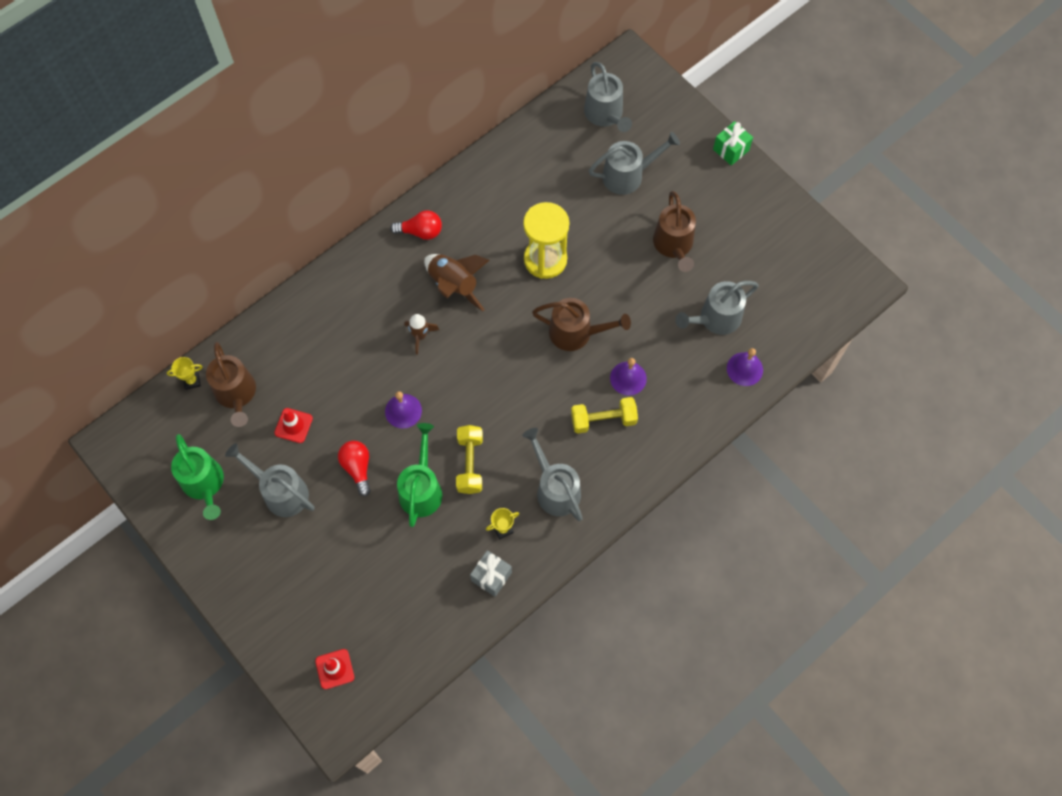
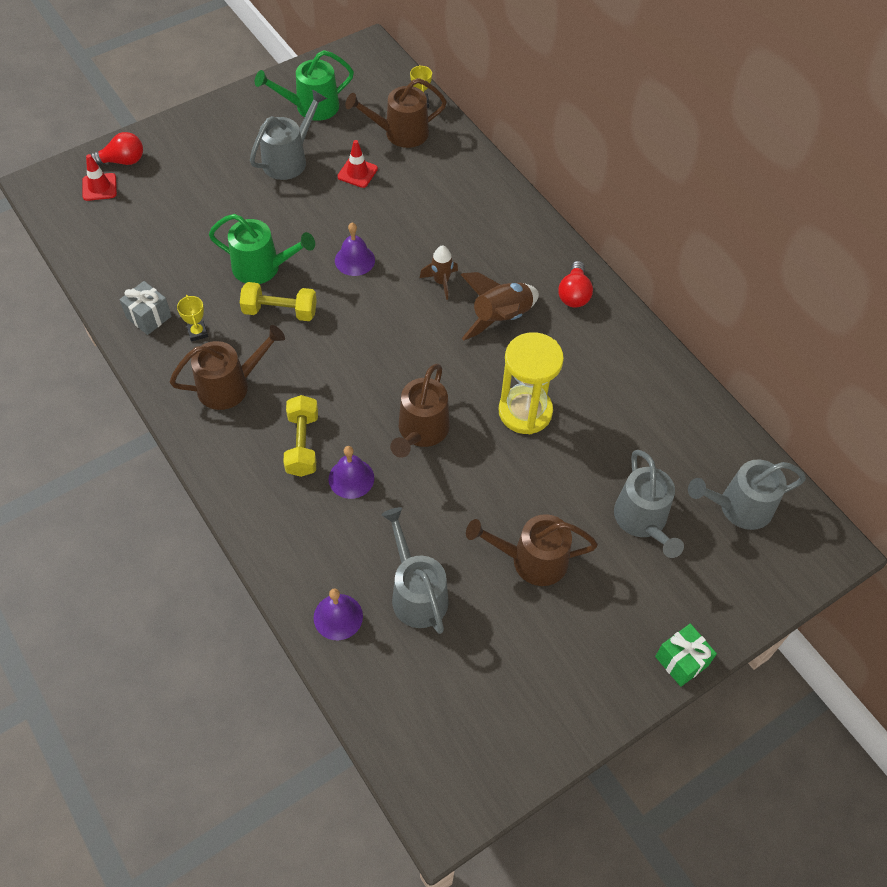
camera: 95 degrees right, 10 degrees down
red light bulb [338,441,371,496] -> red light bulb moved to [90,132,143,165]
grey watering can [522,428,583,521] -> brown watering can [169,325,285,410]

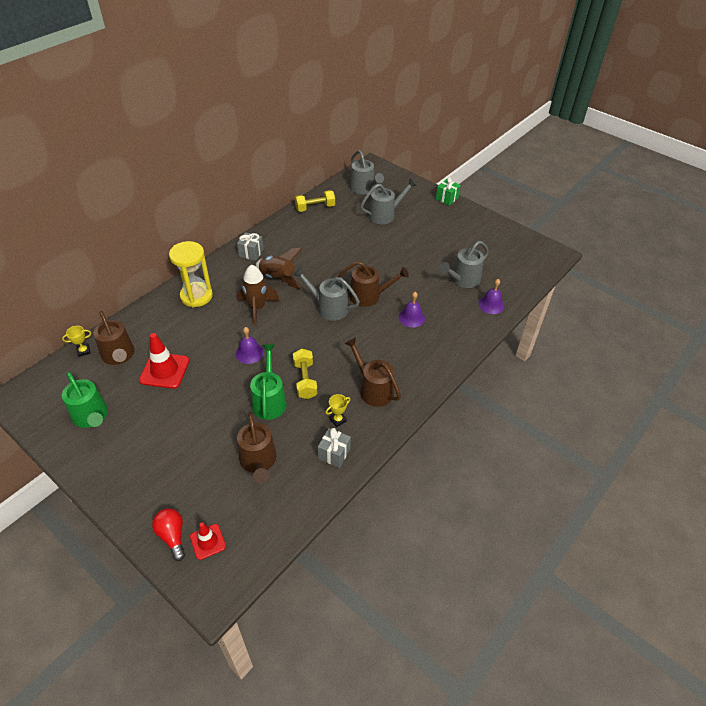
camera: 105 degrees left, 10 degrees down
grey watering can [250,90,327,180] -> grey watering can moved to [293,267,360,321]
yellow dumbbell [283,395,318,477] -> yellow dumbbell moved to [295,190,335,212]
red traffic cone [337,140,378,188] -> red traffic cone [139,333,189,389], size x1.67
brown rocket [420,245,458,300] -> brown rocket [237,265,279,326], size x1.63
brown watering can [466,514,598,586] -> brown watering can moved to [237,412,276,483]
yellow hourglass [499,332,564,434] -> yellow hourglass moved to [169,241,213,307]
red light bulb [558,261,593,308] -> grey gift [237,232,264,261]

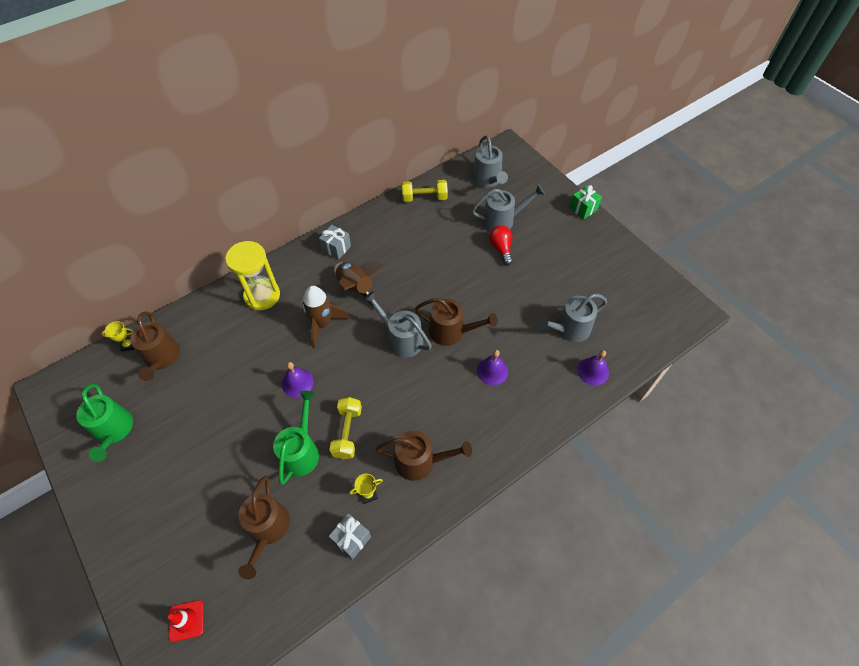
camera: 15 degrees right, 10 degrees up
red traffic cone [139,333,189,389] -> none
red light bulb [152,508,185,561] -> red light bulb moved to [489,225,513,265]
brown watering can [344,337,401,407] -> brown watering can turned 120 degrees clockwise [376,431,472,481]

